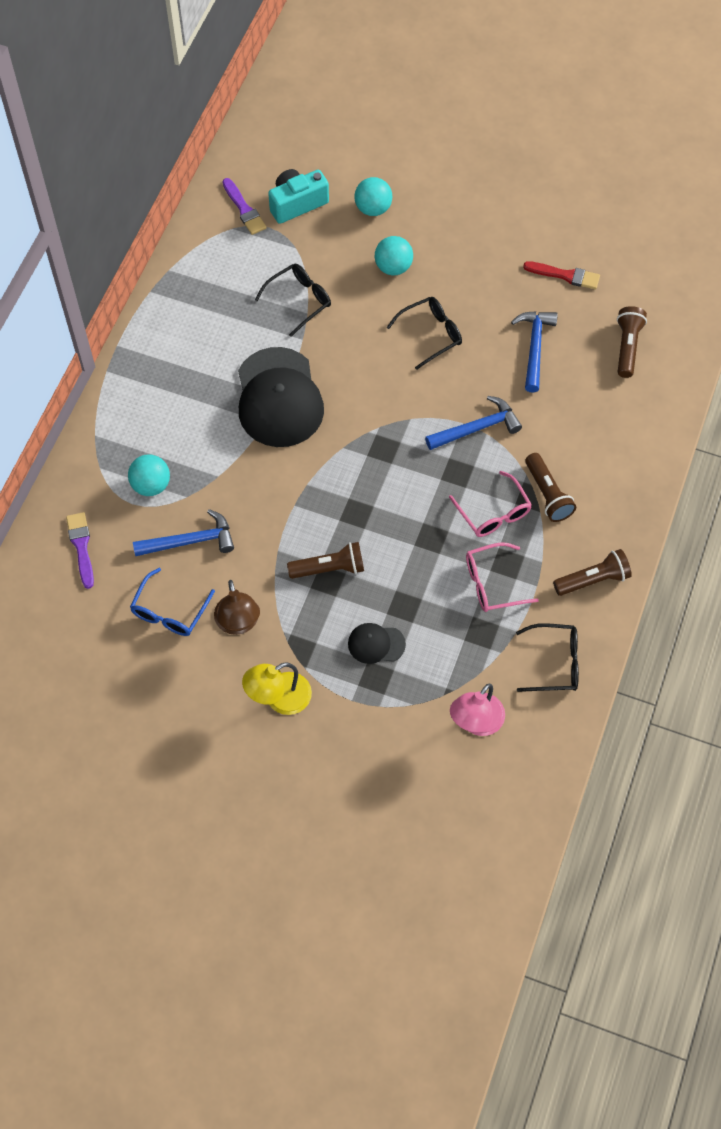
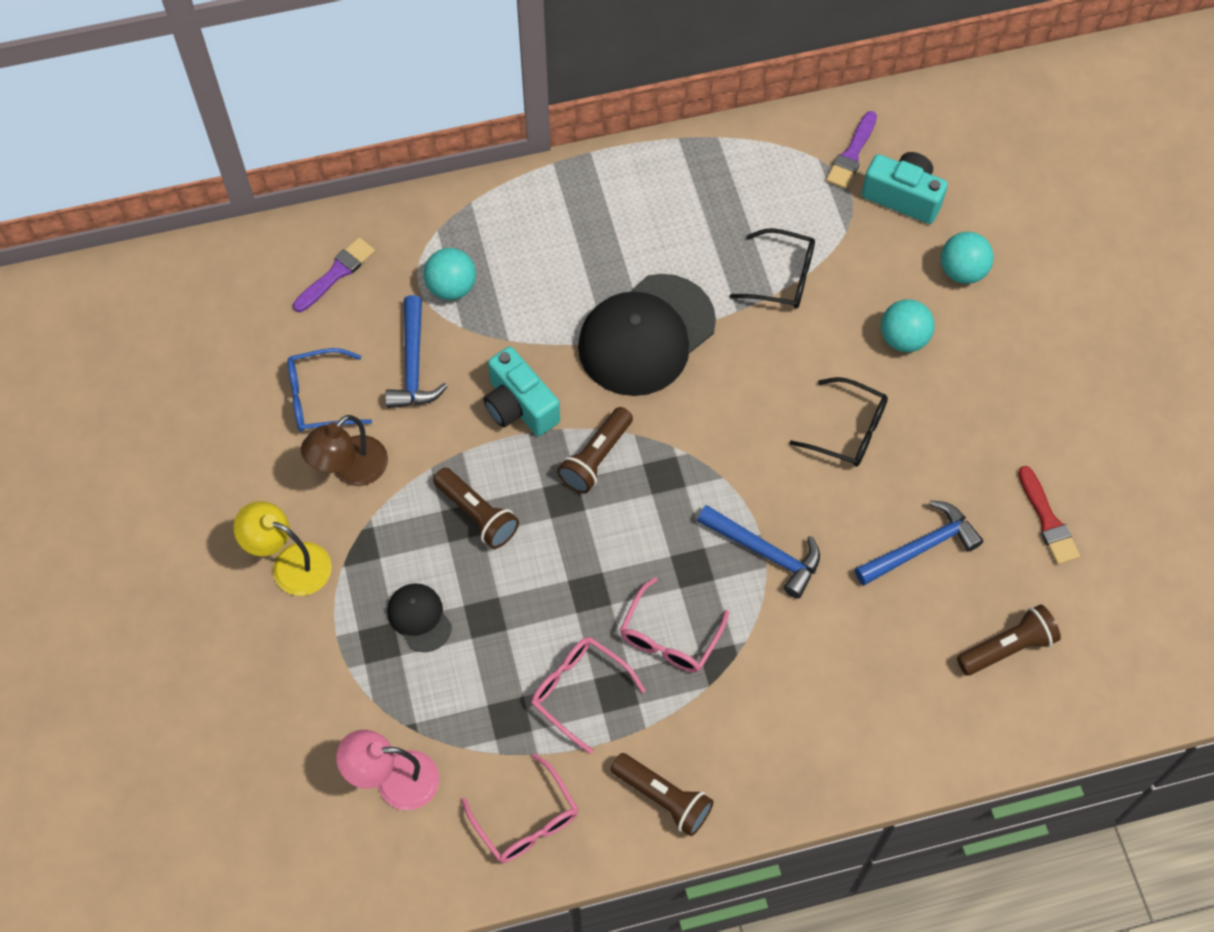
camera: 55 degrees right, 0 degrees up
blue hammer [133,509,234,556] -> blue hammer turned 45 degrees clockwise [385,295,448,408]
black glasses [516,623,579,692] -> pink glasses [461,753,578,863]
brown flashlight [525,453,576,522] -> brown flashlight moved to [557,407,633,494]
none -> turquoise camera [483,347,560,436]

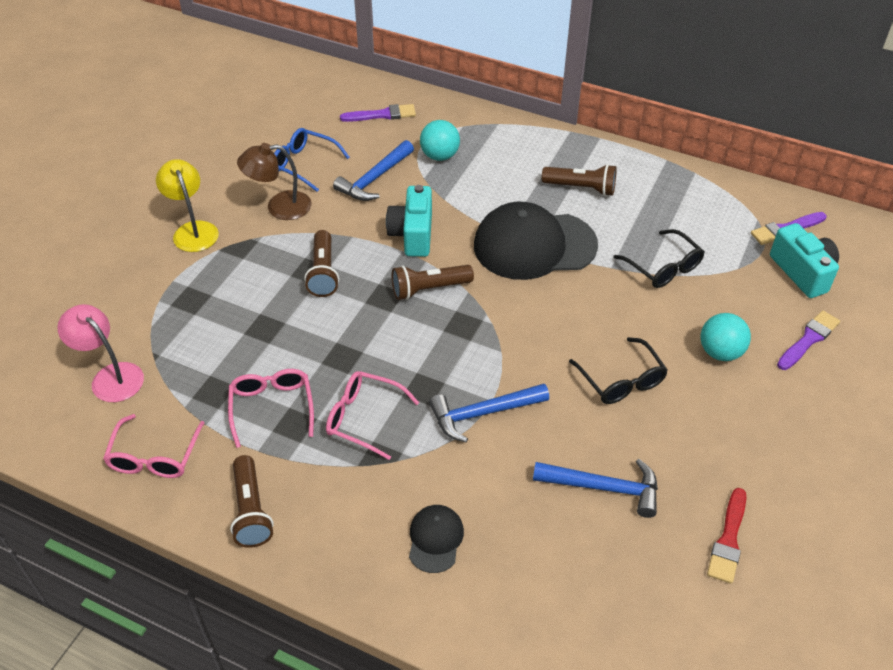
camera: 40 degrees right, 15 degrees down
black cap [387,583,452,652] -> black cap moved to [409,505,464,573]
pink glasses [620,577,729,673] -> pink glasses turned 45 degrees clockwise [326,371,419,460]
blue hammer [697,505,820,599] -> blue hammer turned 90 degrees clockwise [429,384,549,442]
turquoise ball [941,232,994,284] -> purple brush [777,310,840,370]
brown flashlight [957,604,1061,675] -> brown flashlight moved to [542,164,617,196]

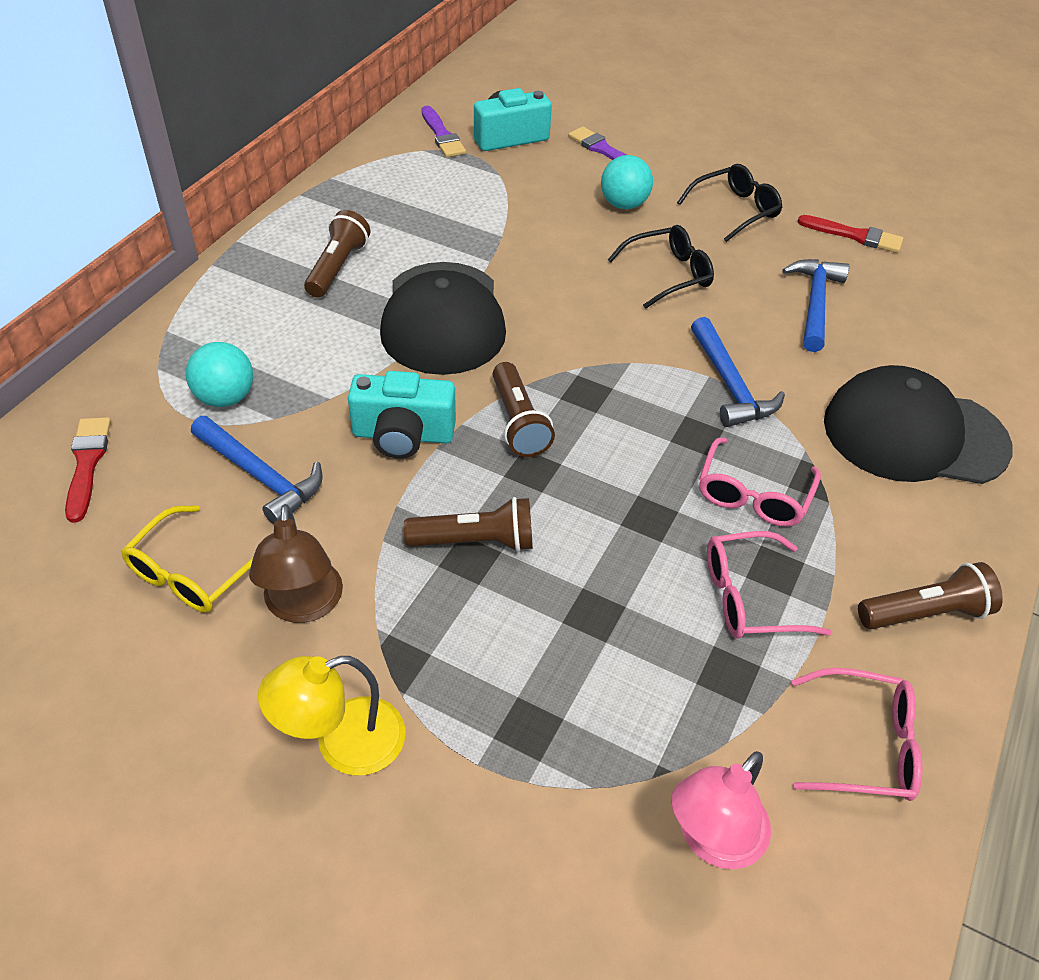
camera: 90 degrees left, 0 degrees up
blue glasses [274,128,350,192] -> yellow glasses [121,505,253,613]
purple brush [340,104,416,122] -> red brush [65,417,111,523]
black cap [409,505,464,573] -> black cap [824,365,1013,484], size x2.16
black glasses [613,229,705,288] -> black glasses moved to [677,164,782,242]

